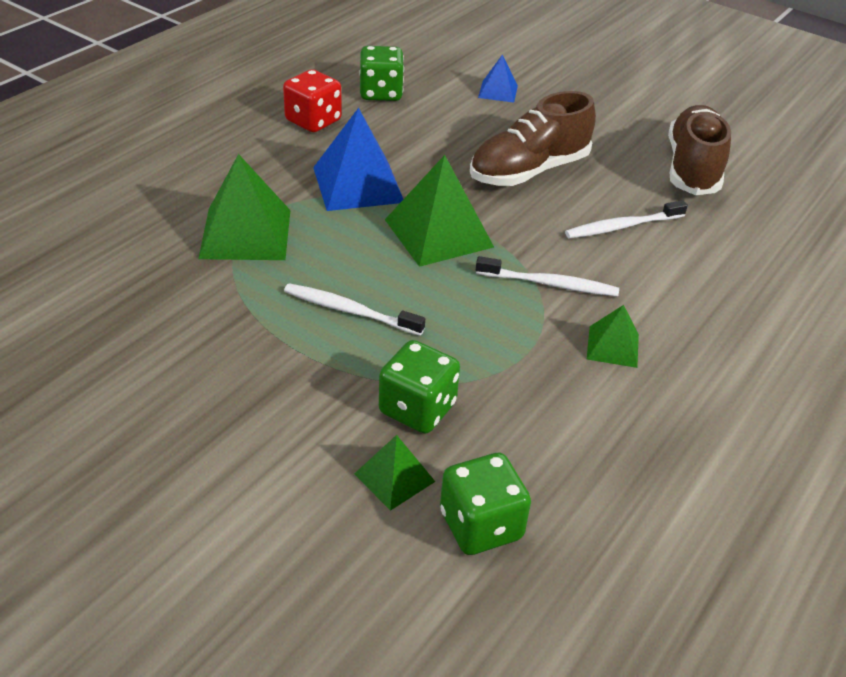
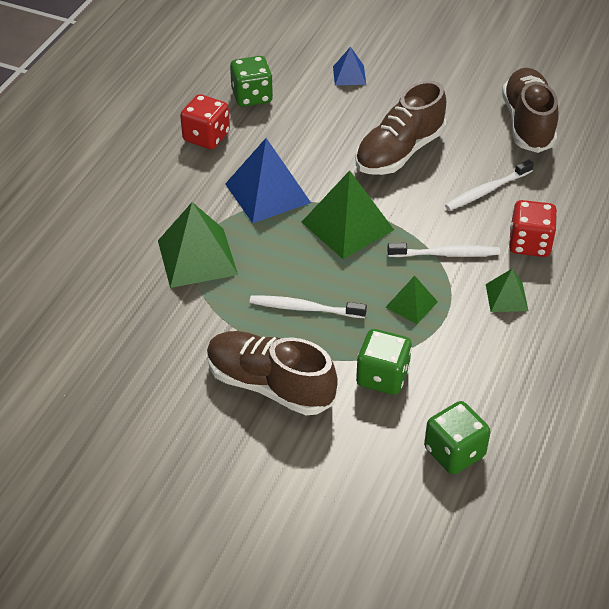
camera: 10 degrees left, 5 degrees up
green pyramid [354,435,435,511] -> green pyramid moved to [386,276,438,324]
none -> brown shoe [207,331,338,415]
none -> red dice [509,200,557,257]

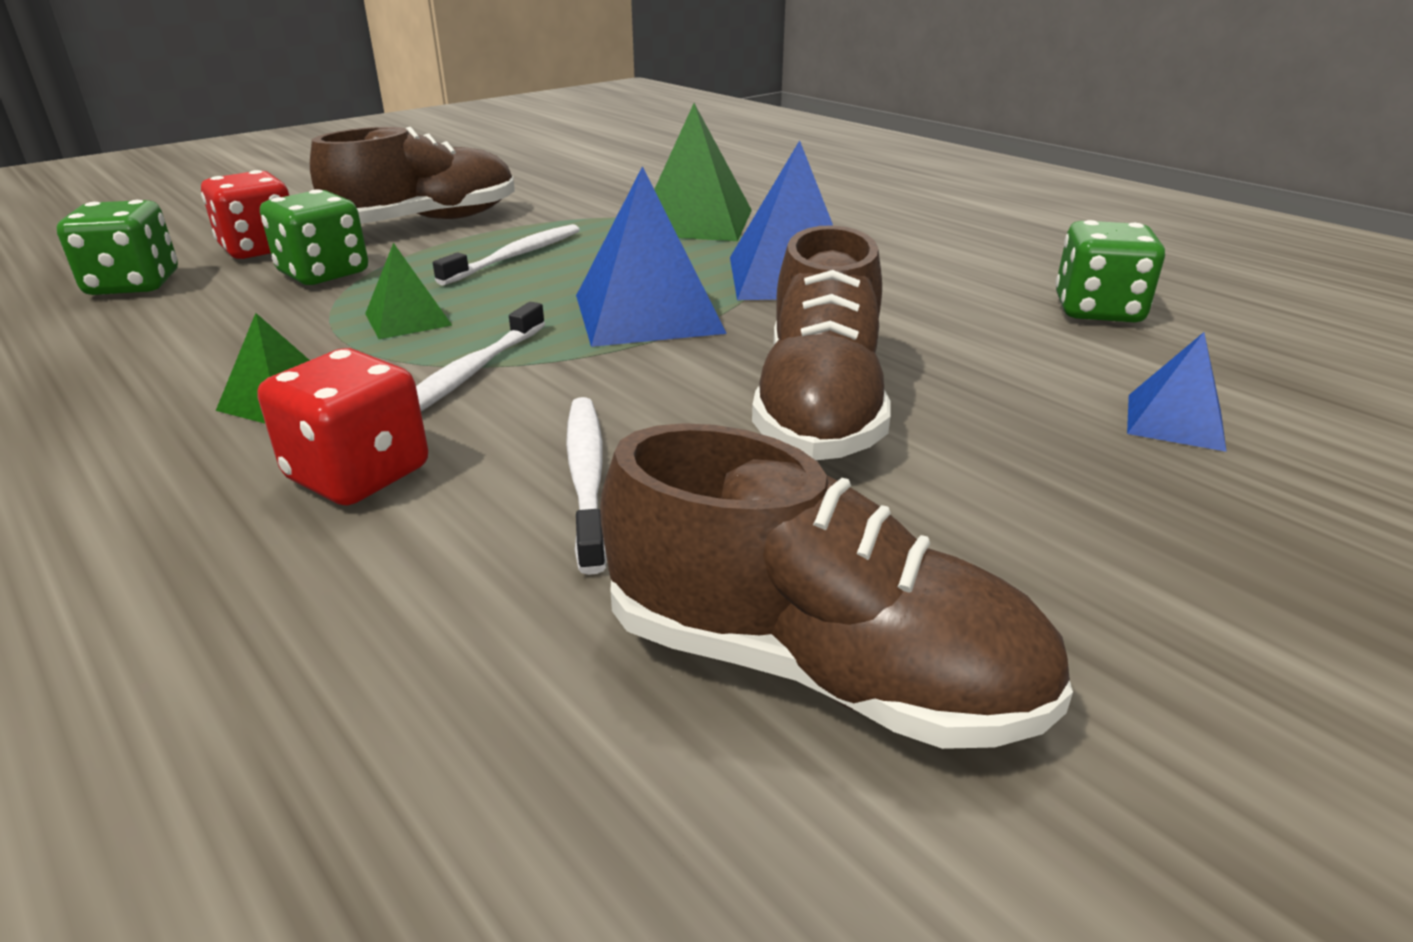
camera: 115 degrees right, 15 degrees down
red dice [180,94,230,149] -> red dice moved to [201,170,289,259]
green pyramid [301,170,394,259] -> blue pyramid [576,166,727,347]
brown shoe [355,81,446,175] -> brown shoe turned 150 degrees counterclockwise [752,225,891,460]

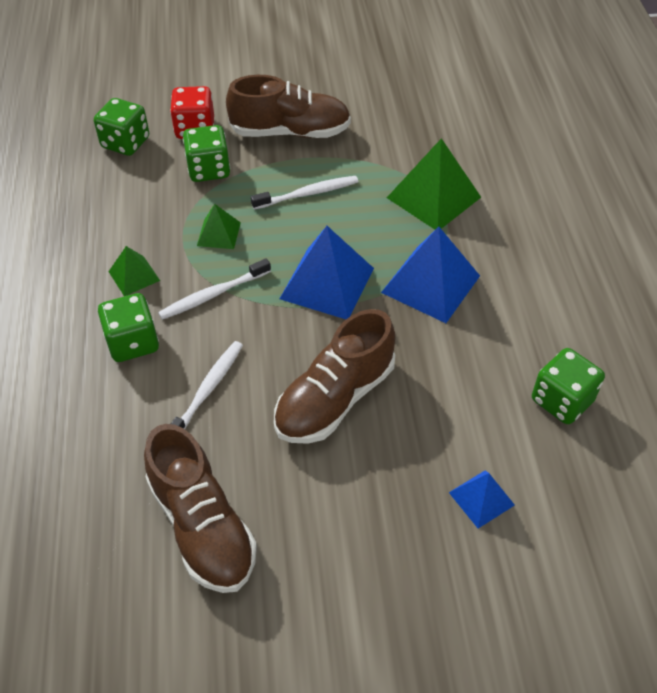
camera: 35 degrees right, 20 degrees up
red dice [258,348,428,505] -> green dice [98,293,159,362]

